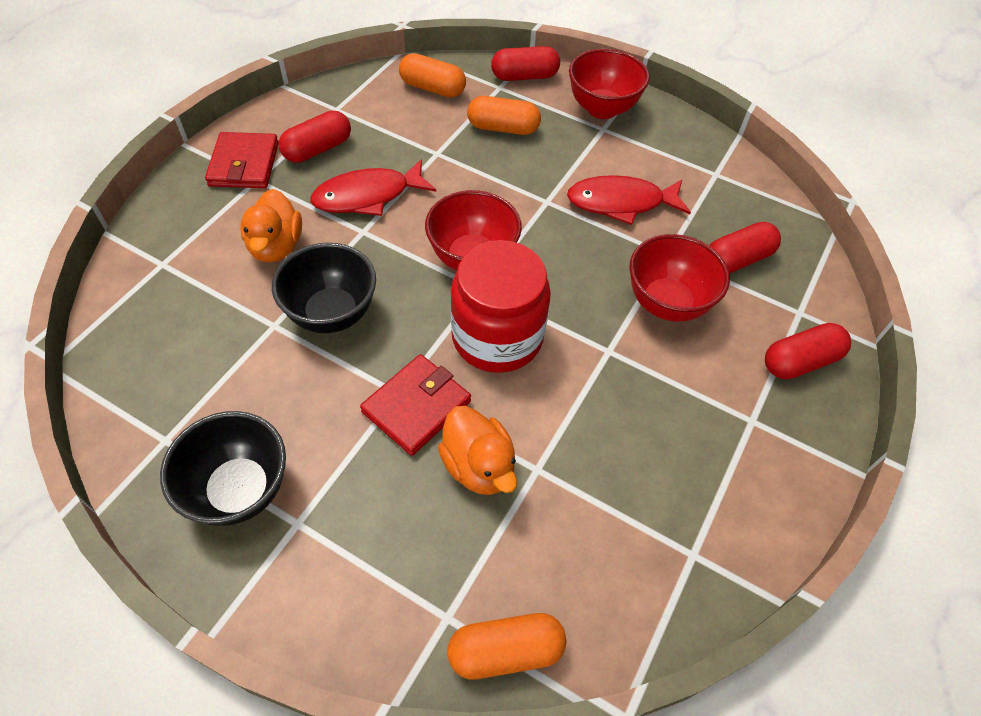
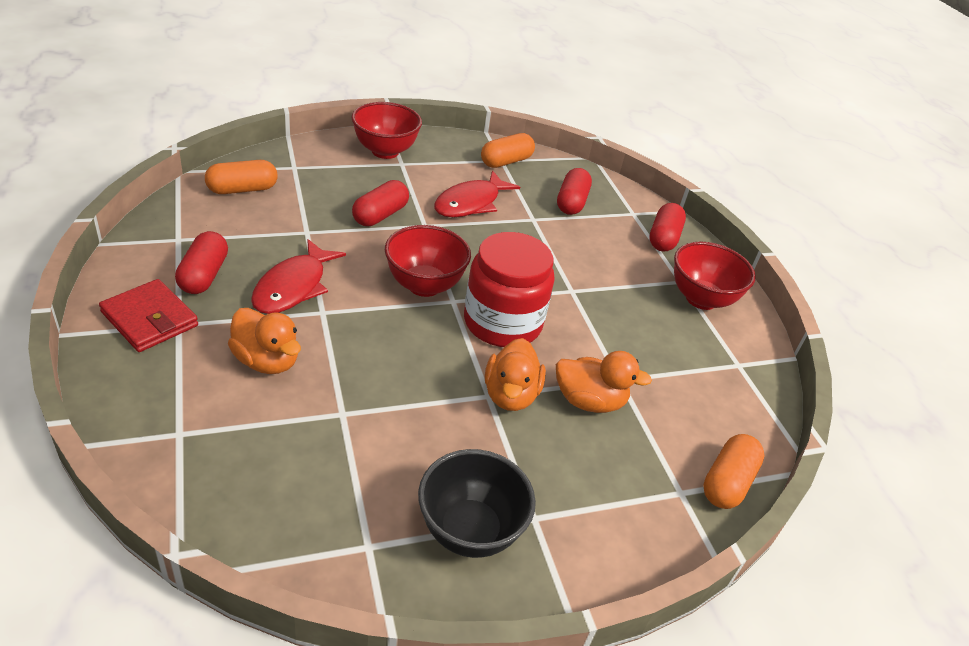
camera: 50 degrees left, 15 degrees down
black bowl [272,243,376,333] -> none
red wallet [360,354,471,456] -> orange duck [485,338,546,411]
orange capsule [467,96,541,135] -> orange capsule moved to [481,133,535,168]
red capsule [491,46,560,81] -> red capsule moved to [352,180,409,226]
red bowl [629,234,730,322] -> red bowl moved to [674,241,756,310]

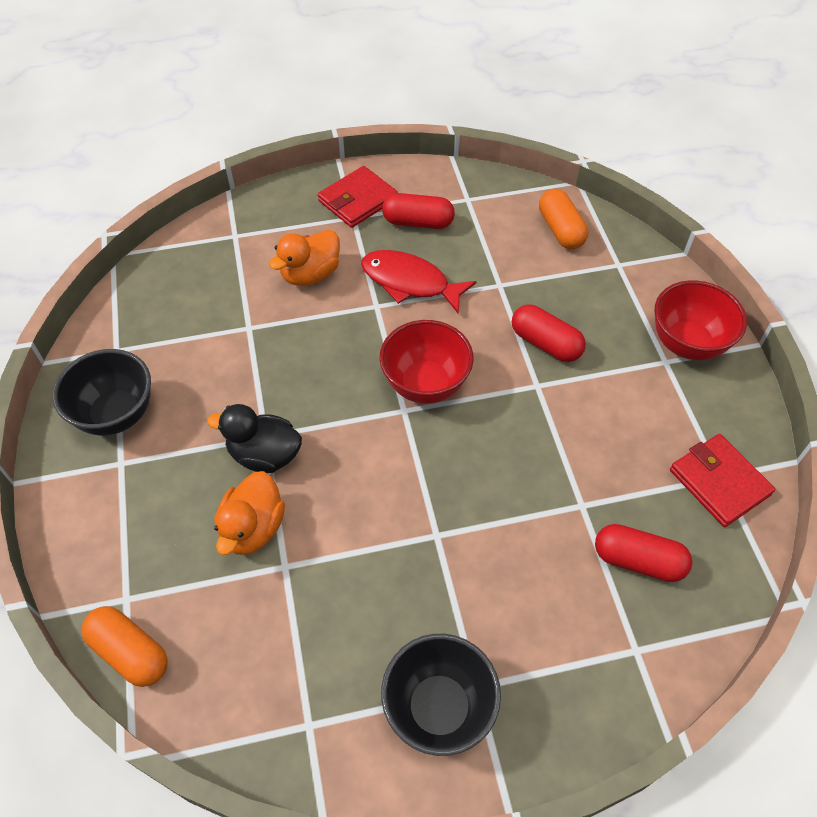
camera: 100 degrees right, 15 degrees up
red fish [434,170,520,217] -> none
red jar [464,232,555,347] -> none
orange capsule [481,133,535,168] -> red wallet [670,434,775,527]
orange duck [485,338,546,411] -> black duck [207,404,302,473]
red capsule [649,203,686,252] -> none
red bowl [674,241,756,310] -> black bowl [381,634,501,756]

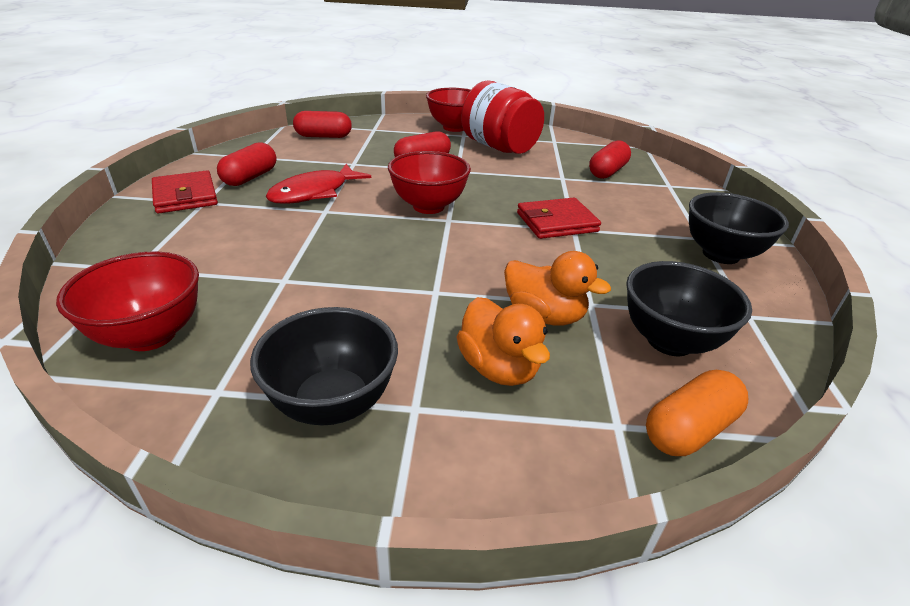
camera: 75 degrees left, 20 degrees down
black duck [207,404,302,473] -> none
orange duck [269,230,340,286] -> orange duck moved to [457,297,550,386]
orange capsule [539,189,588,249] -> red capsule [293,111,352,138]
red wallet [670,434,775,527] -> red wallet moved to [517,198,601,239]
none -> red bowl [56,251,199,351]
none -> red jar [461,81,544,154]
none -> black bowl [626,261,752,356]

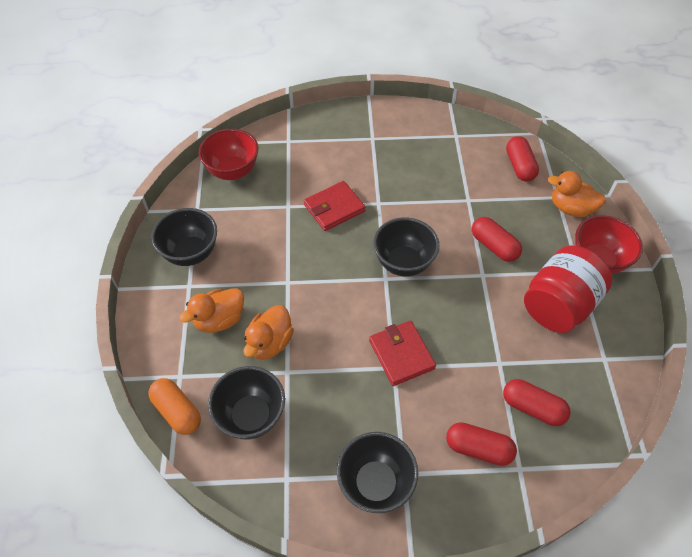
camera: 85 degrees right, 20 degrees up
red wallet [152,171,218,213] -> red wallet moved to [304,181,366,231]
red capsule [217,142,276,186] -> red capsule moved to [446,422,517,466]
red fish [266,164,371,204] -> none
red bowl [388,151,471,214] -> black bowl [373,217,439,276]
none -> orange duck [547,171,606,217]

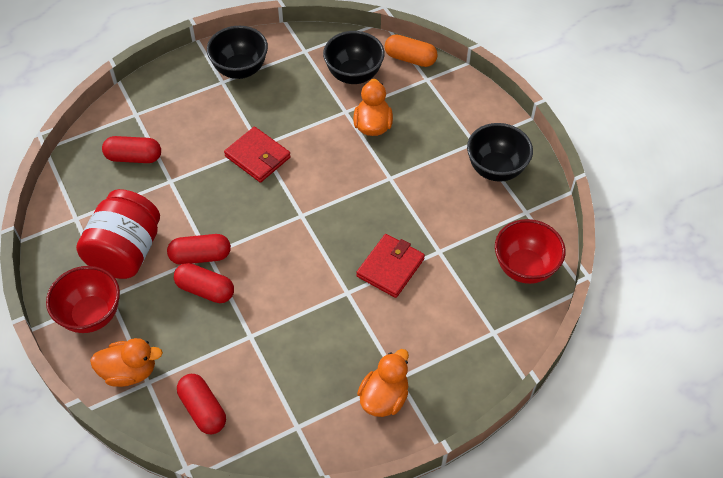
camera: 155 degrees right, 0 degrees up
orange duck [179,288,244,333] -> orange duck moved to [357,349,409,417]
black bowl [373,217,439,276] -> none
red capsule [446,422,517,466] -> red capsule moved to [167,234,231,265]

